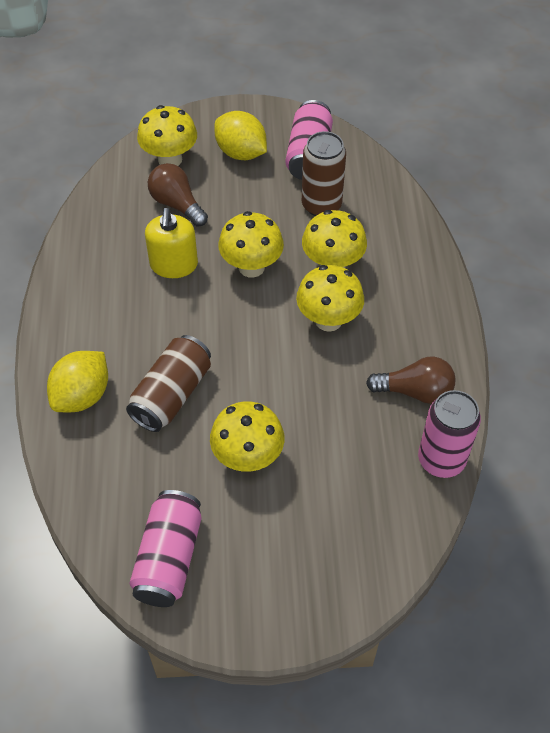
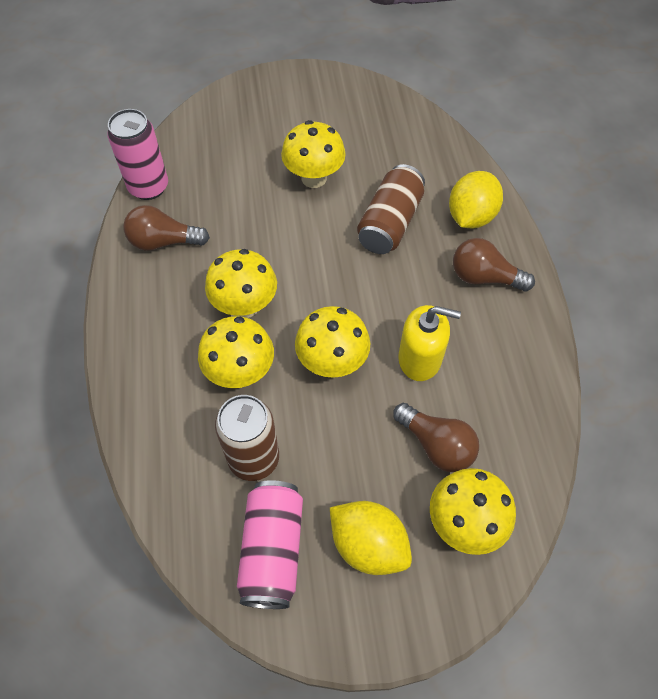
camera: 175 degrees right, 5 degrees up
pink can [129,490,202,607] -> none
yellow soap dispenser [145,208,198,278] -> yellow soap dispenser turned 105 degrees clockwise [398,305,461,381]
none -> brown light bulb [453,238,535,291]

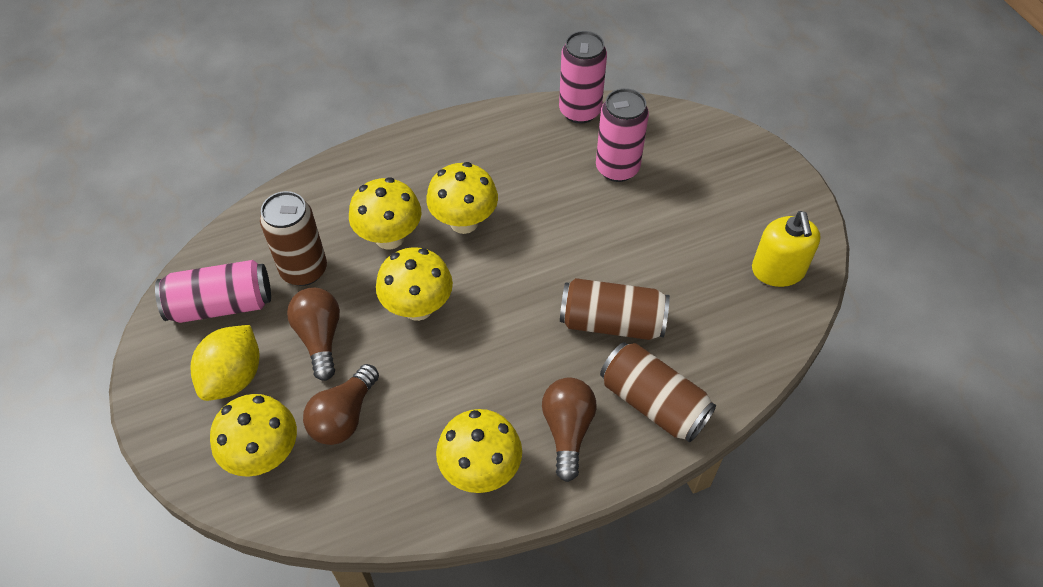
camera: 75 degrees right, 5 degrees down
brown light bulb [124,205,210,251] -> brown light bulb moved to [287,288,340,381]
yellow mushroom [281,120,346,188] -> yellow mushroom moved to [436,409,522,493]
yellow soap dispenser [398,305,461,381] -> yellow soap dispenser moved to [752,211,821,287]
yellow lemon [449,171,503,228] -> brown can [600,342,716,442]
none -> pink can [596,88,649,182]

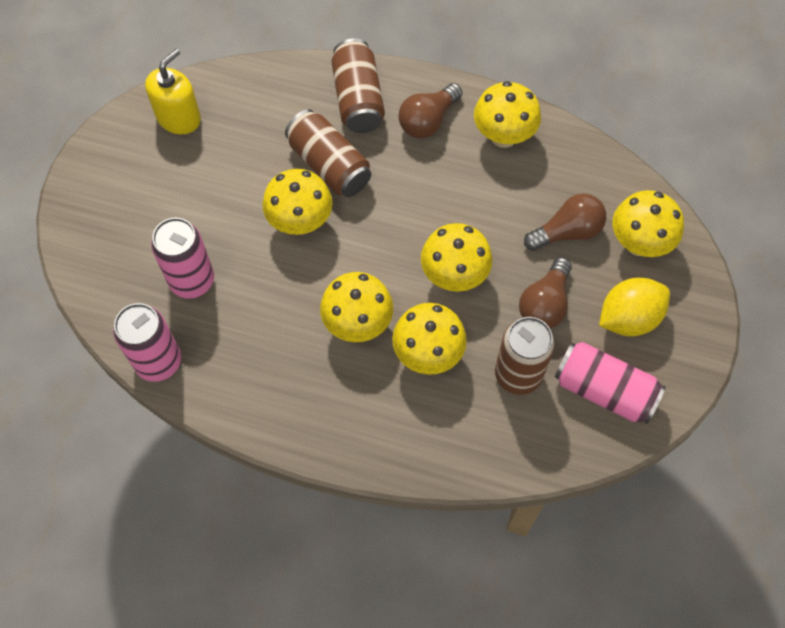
camera: 140 degrees left, 10 degrees up
none -> yellow mushroom [262,169,333,235]

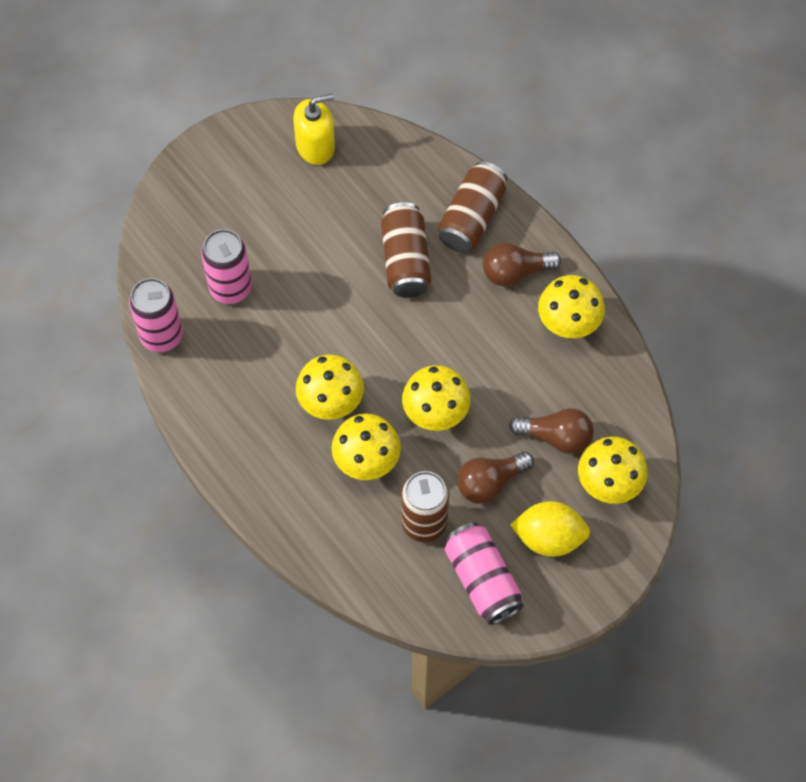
camera: 35 degrees right, 0 degrees up
yellow mushroom [262,169,333,235] -> none

